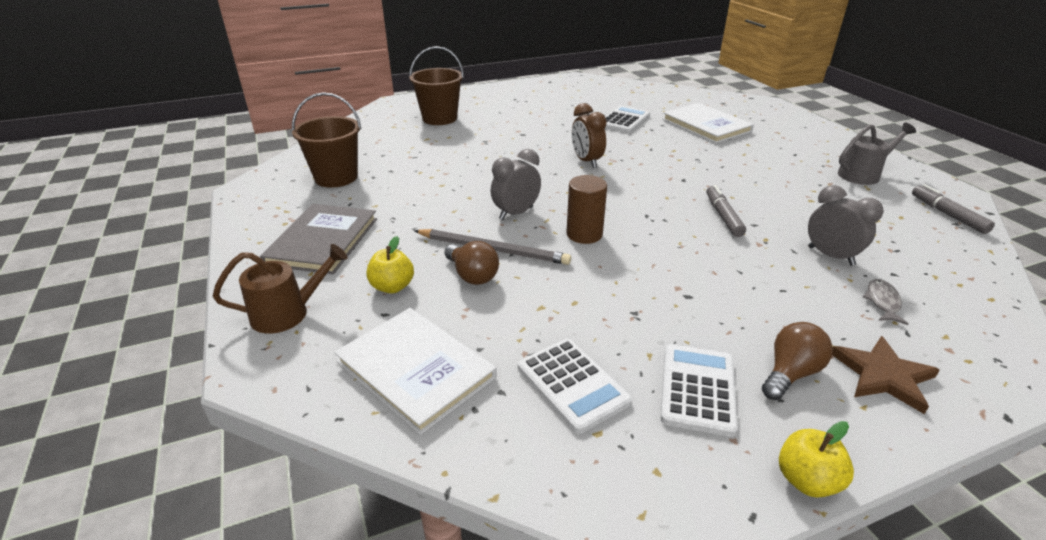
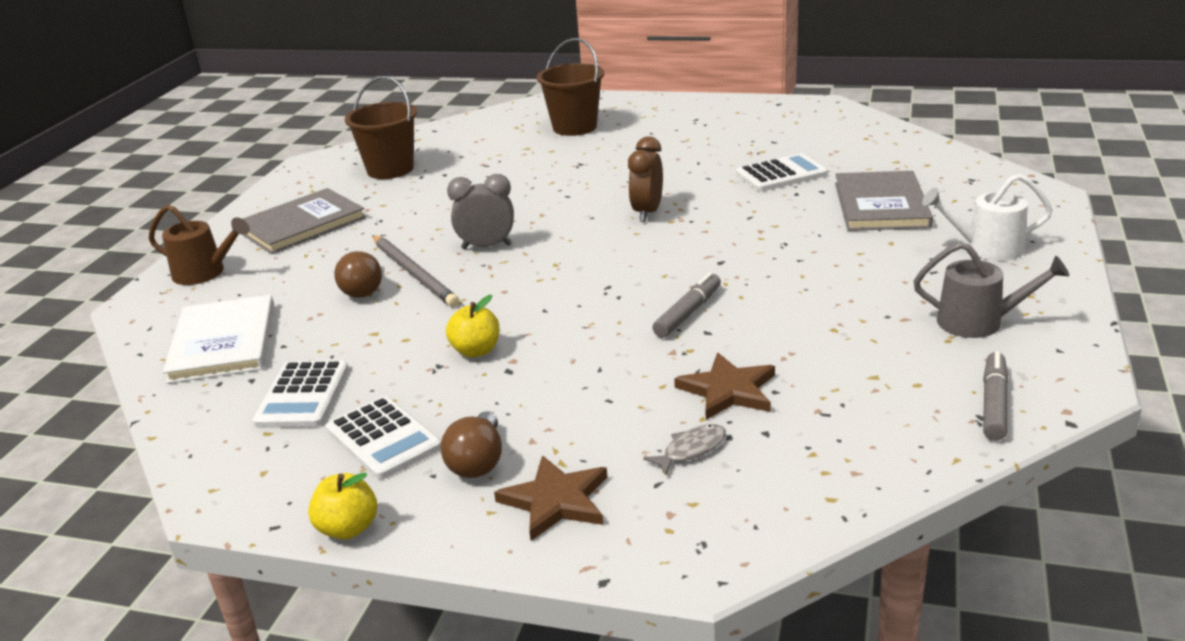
camera: 40 degrees right, 5 degrees down
yellow apple [366,236,414,294] -> yellow apple moved to [446,295,500,358]
brown cylinder [567,175,607,244] -> none
white calculator [661,344,738,437] -> white calculator turned 90 degrees clockwise [326,396,441,479]
white book [663,103,754,143] -> grey book [835,171,933,231]
brown light bulb [762,322,833,400] -> brown light bulb turned 105 degrees clockwise [441,411,502,478]
grey clock [808,185,884,266] -> brown star [674,353,775,420]
none -> white watering can [922,174,1053,261]

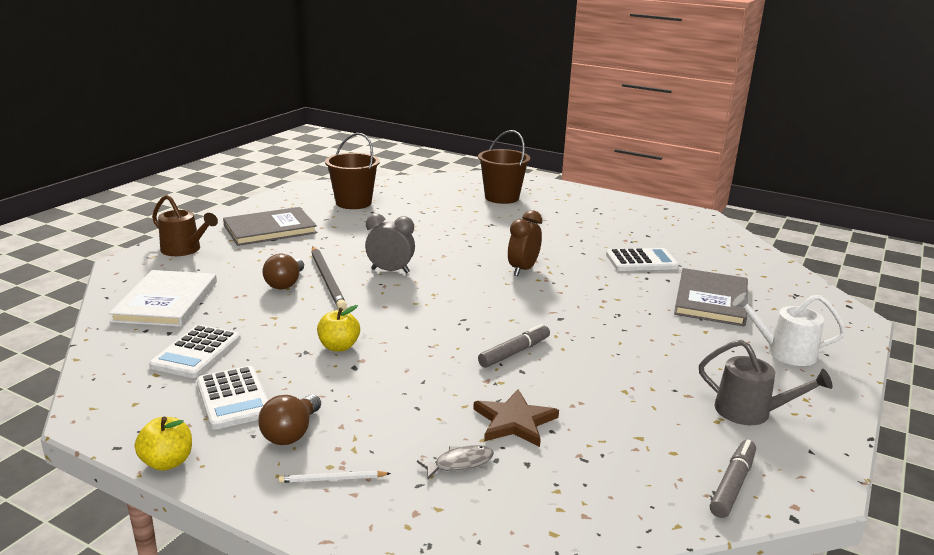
camera: 10 degrees right, 5 degrees down
brown star [494,455,608,541] -> white pencil [278,471,391,483]

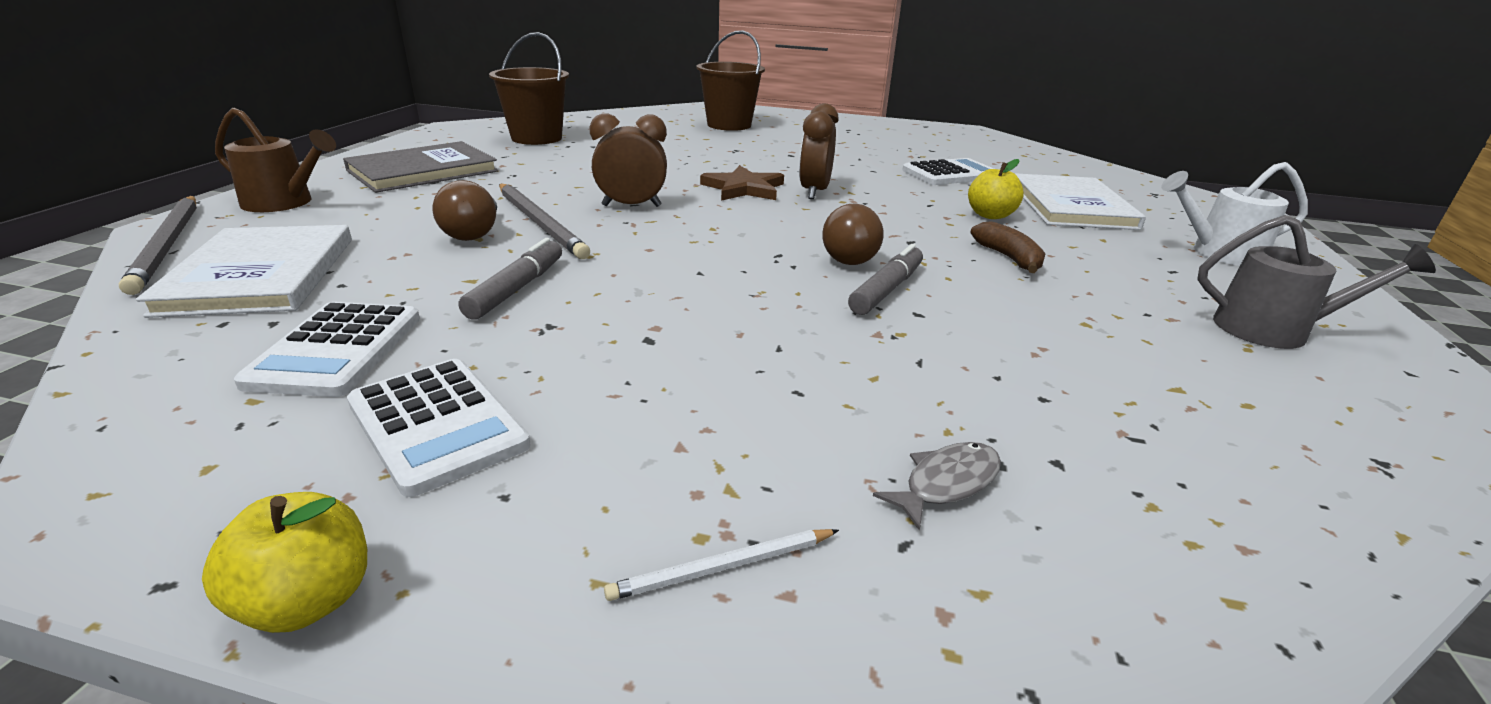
camera: 15 degrees left, 5 degrees up
brown light bulb [258,394,321,445] -> brown light bulb moved to [822,204,884,265]
yellow apple [317,305,360,352] -> yellow apple moved to [968,159,1024,219]
grey clock [365,214,415,273] -> brown clock [590,113,667,207]
brown star [473,389,559,447] -> brown star moved to [700,165,784,201]
grey book [674,268,748,326] -> white book [1015,173,1146,230]
grey marker [710,440,756,518] -> grey marker moved to [459,238,562,320]
none -> grey pencil [119,196,197,295]
none -> brown banana [970,221,1045,273]

